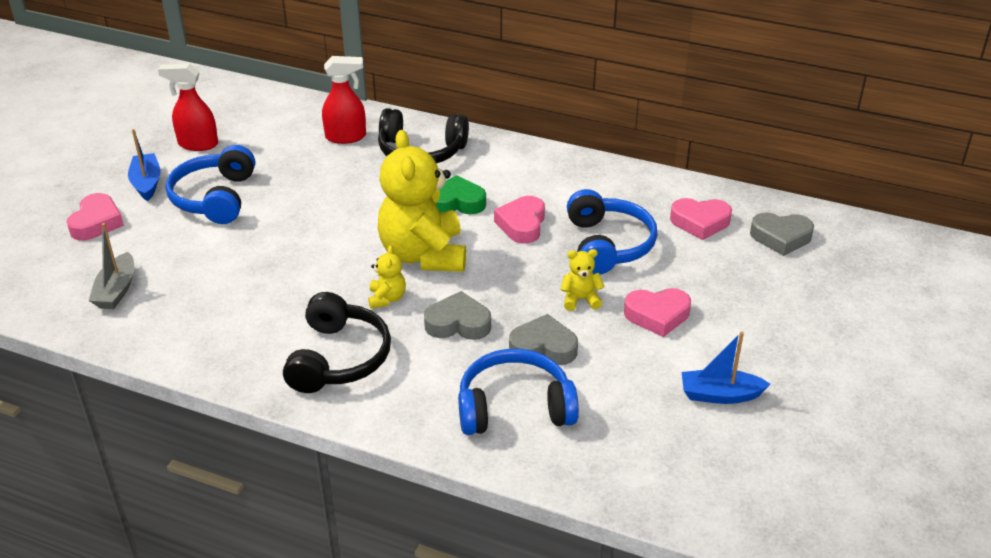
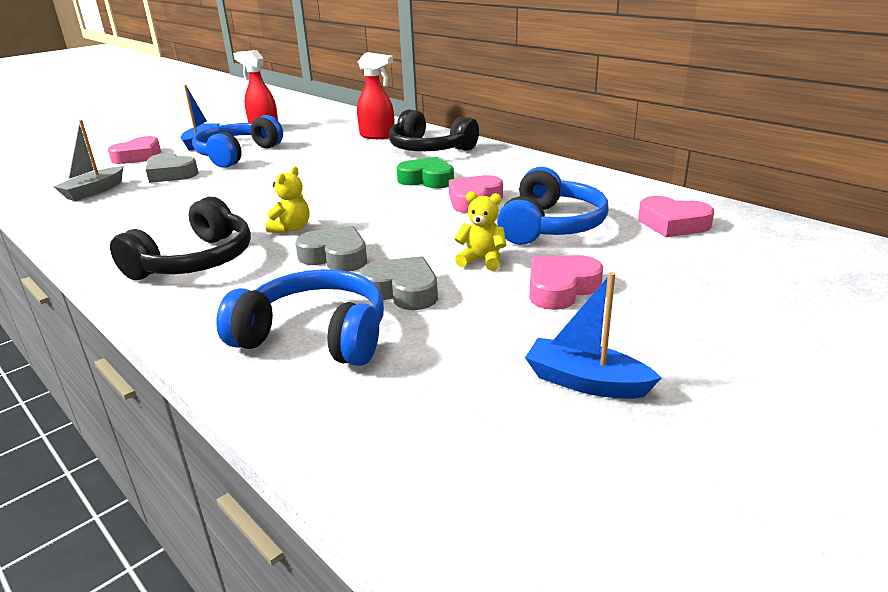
camera: 25 degrees right, 10 degrees down
yellow teddy bear [378,130,466,272] -> none
pink heart [624,288,691,337] -> pink heart turned 120 degrees clockwise [529,255,603,310]
grey heart [750,213,814,256] -> grey heart moved to [146,153,199,183]

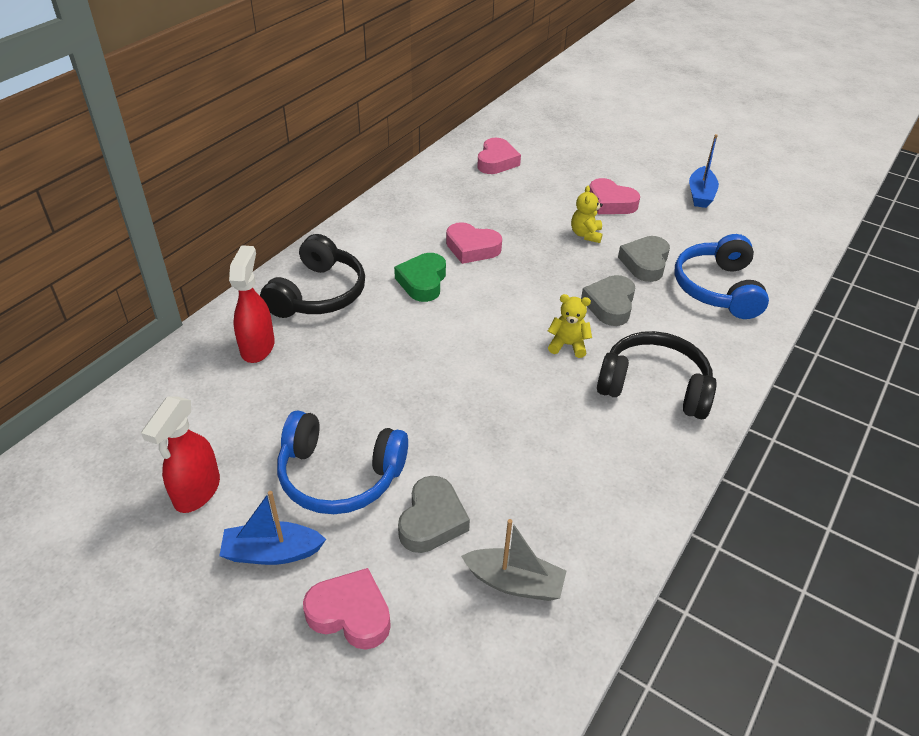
camera: 105 degrees left, 15 degrees up
blue headphones [497,167,608,245] -> none

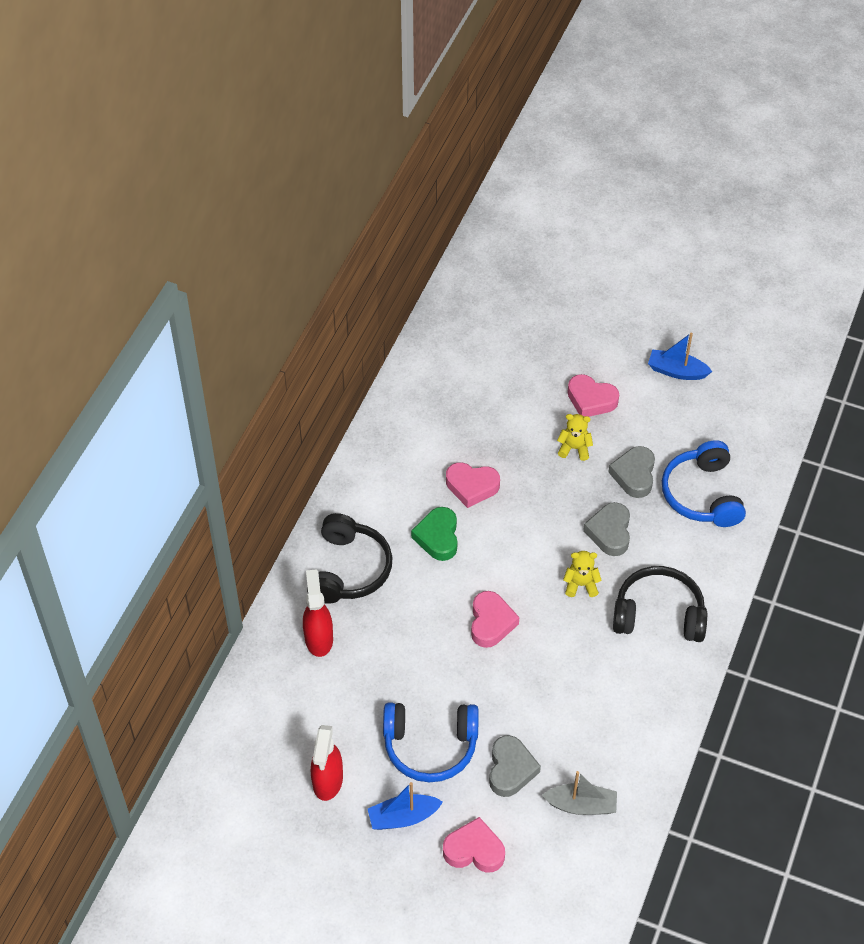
camera: 10 degrees left, 10 degrees up
pink heart [477,138,521,174] -> pink heart moved to [471,591,519,648]
yellow teddy bear [571,186,603,243] -> yellow teddy bear turned 105 degrees clockwise [557,414,593,461]
blue boat [689,134,719,208] -> blue boat turned 105 degrees clockwise [648,333,712,380]

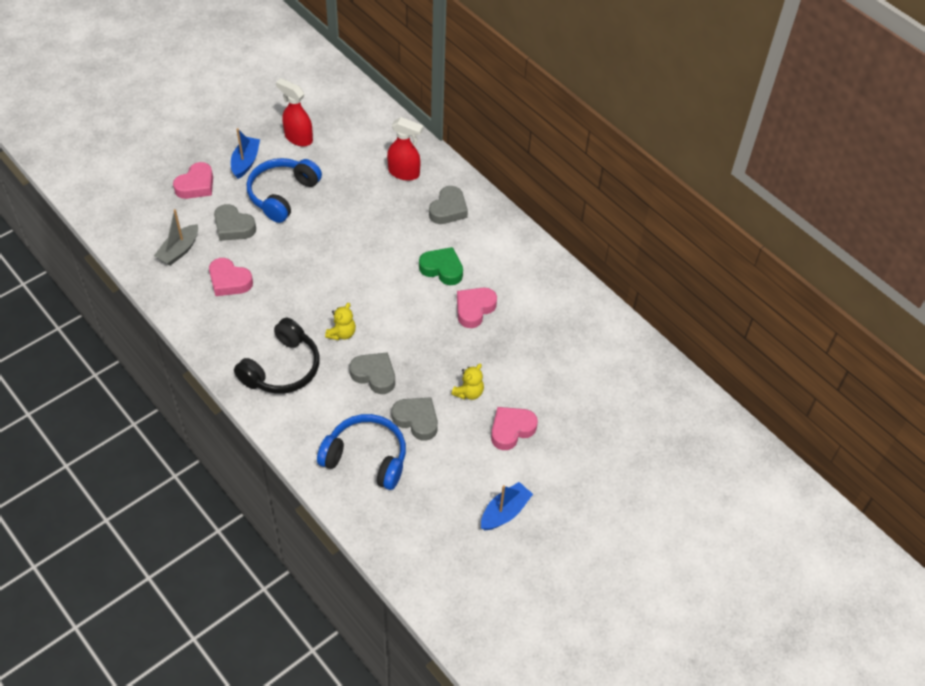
camera: 115 degrees right, 0 degrees up
black headphones [307,513,392,604] -> grey heart [429,186,468,224]
pink heart [471,591,519,648] -> pink heart moved to [209,258,253,296]

